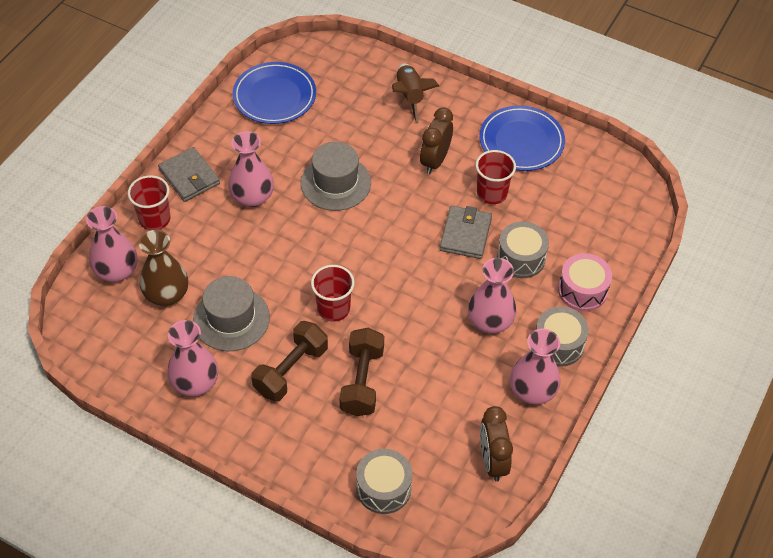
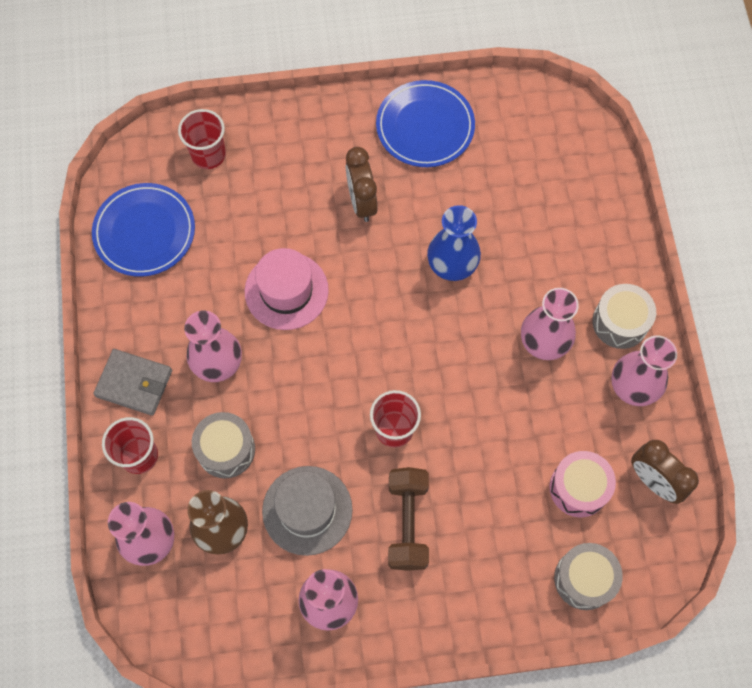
camera: 35 degrees left, 15 degrees up
grey hat [301,142,371,211] -> pink hat [245,248,329,330]
brown dumbbell [340,328,384,416] -> none
brown rocket [392,63,439,123] -> none
grey wallet [440,206,492,259] -> blue vase [427,205,481,281]
red cup [476,150,516,204] -> red cup moved to [178,109,226,169]
grey drum [497,221,549,278] -> grey drum moved to [192,412,255,478]
pink drum [558,253,612,311] -> pink drum moved to [550,451,616,517]

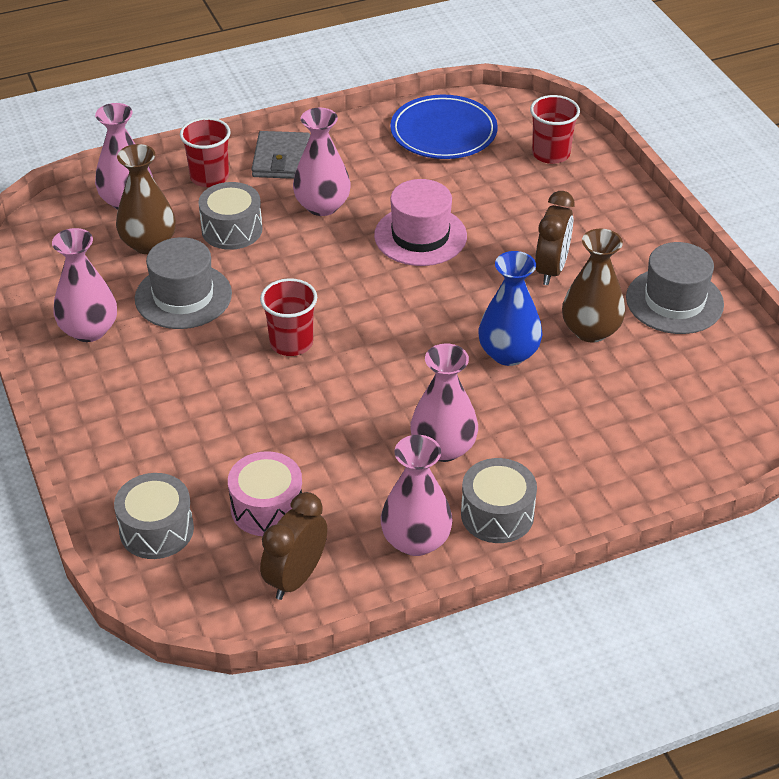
camera: 75 degrees right, 25 degrees down
brown clock [346,147,378,222] -> brown clock turned 135 degrees clockwise [535,191,574,285]
blue plate [376,80,475,167] -> grey hat [626,242,724,334]
brown dumbbell [388,467,429,571] -> none
none -> brown vase [562,229,625,343]

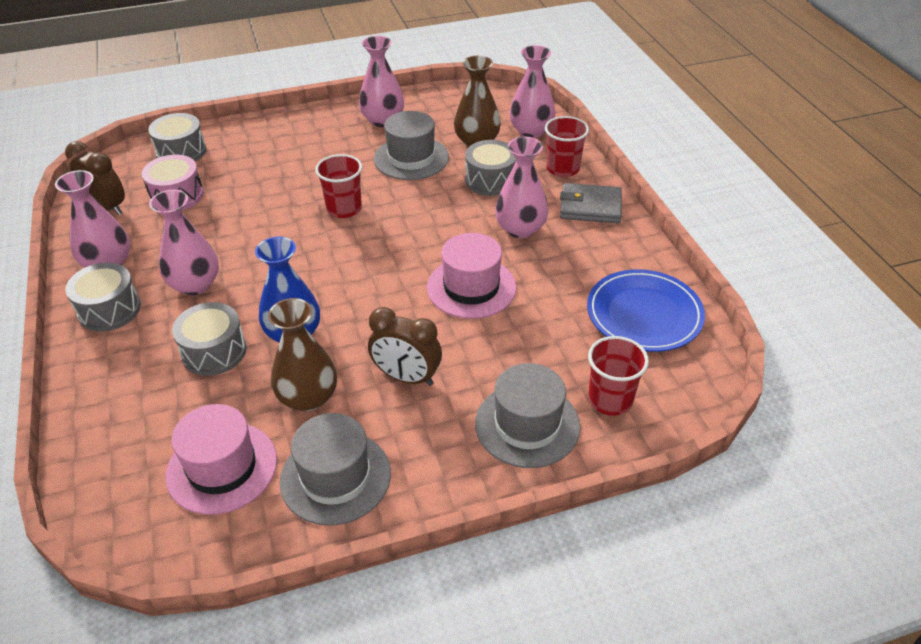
camera: 95 degrees right, 0 degrees up
none -> pink hat [166,404,277,515]
none -> grey drum [172,302,246,376]
none -> grey hat [475,363,580,468]

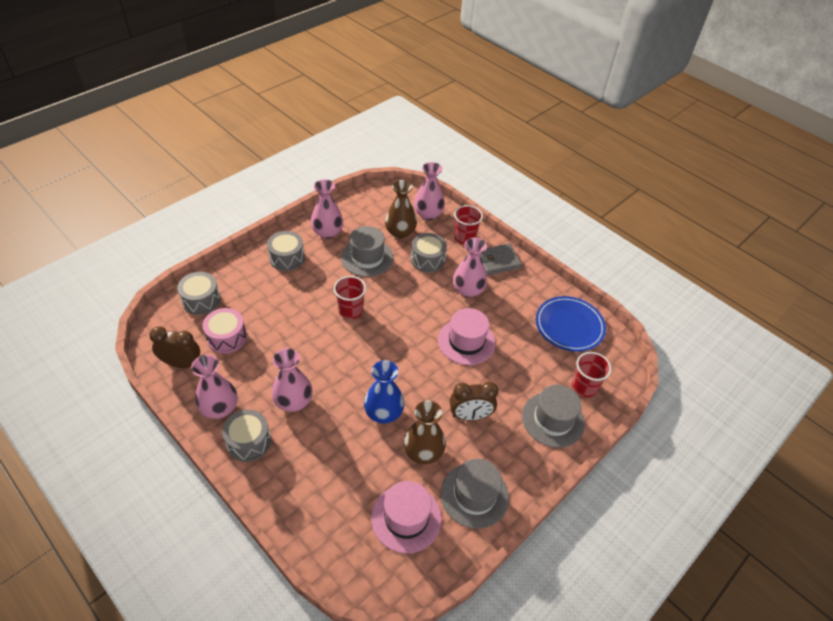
camera: 30 degrees left, 5 degrees up
grey drum [172,302,246,376] -> grey drum moved to [267,231,305,271]

